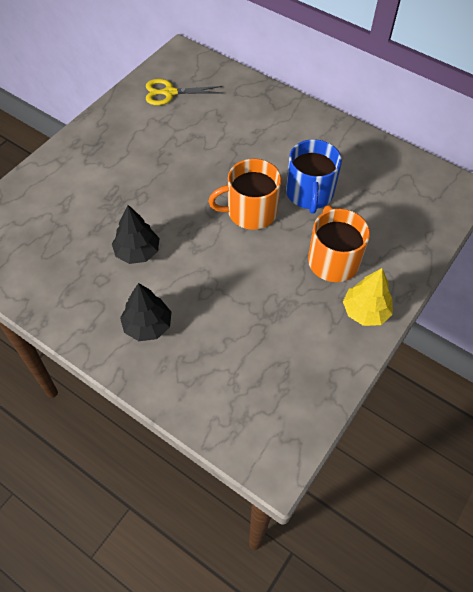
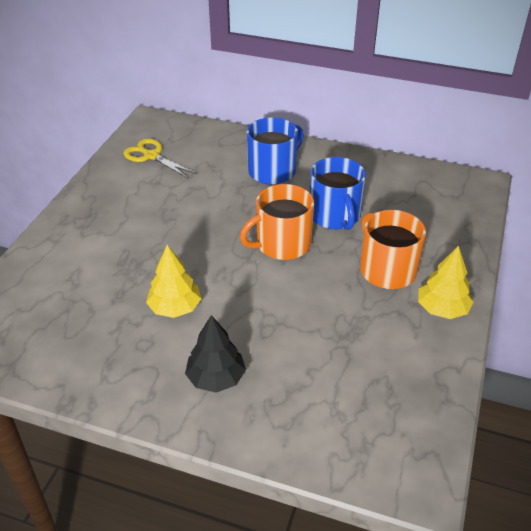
camera: 15 degrees left, 15 degrees down
black tree [112,205,159,264] -> yellow tree [146,245,202,318]
yellow scissors [146,79,222,105] -> yellow scissors turned 60 degrees clockwise [123,139,197,178]
none -> blue mug [247,118,304,185]

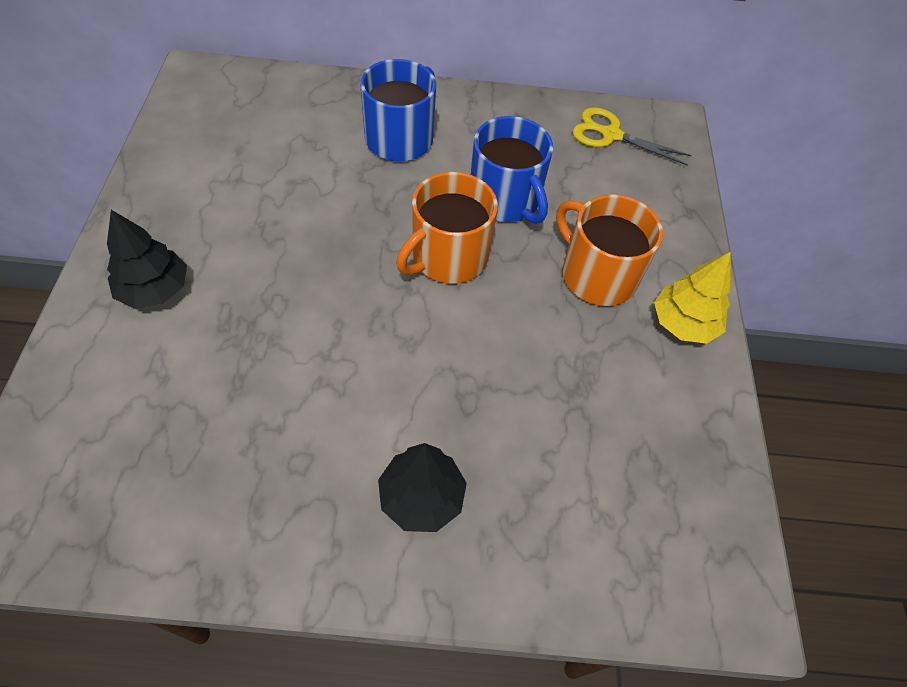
camera: 20 degrees left, 15 degrees up
yellow scissors [123,139,197,178] -> yellow scissors moved to [573,107,692,166]
yellow tree [146,245,202,318] -> none
none -> black tree [107,210,187,309]

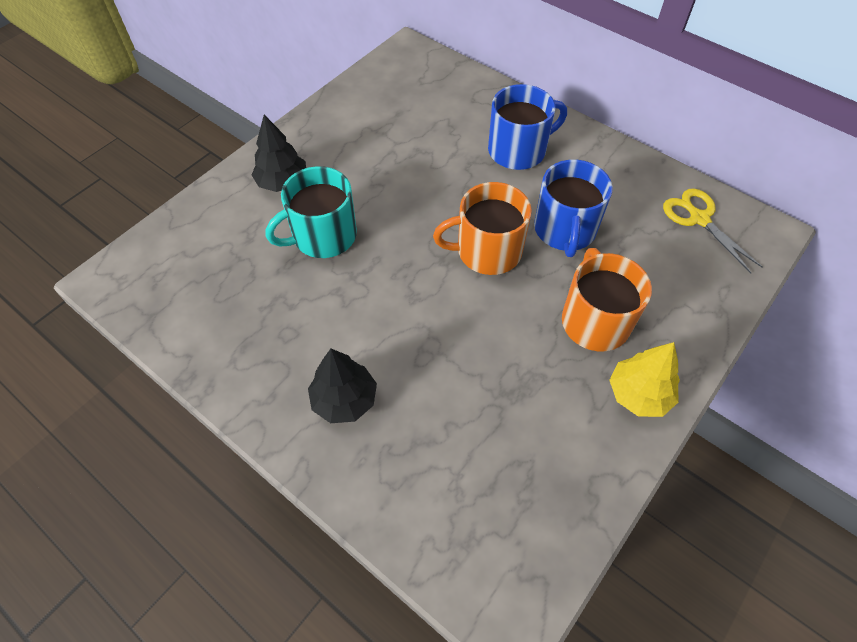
camera: 40 degrees right, 0 degrees up
none -> turquoise mug [266,166,357,258]

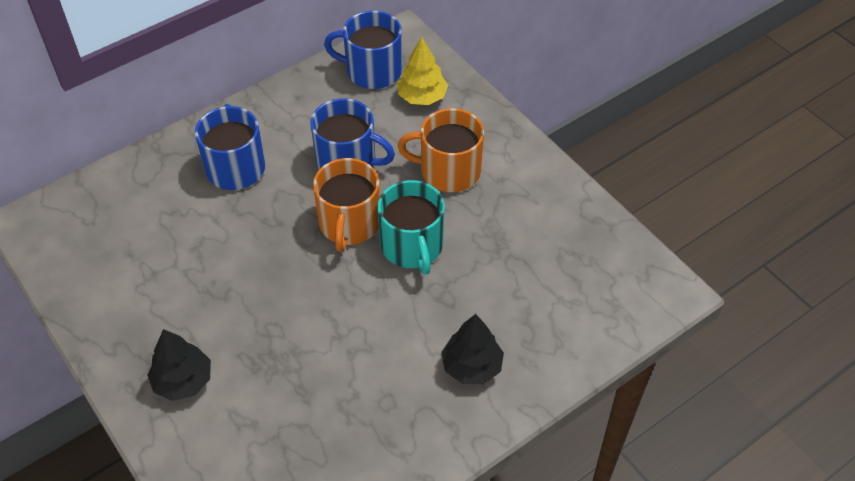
camera: 75 degrees left, 5 degrees down
turquoise mug [266,166,357,258] -> turquoise mug moved to [377,180,445,275]
yellow tree [609,342,680,417] -> yellow tree moved to [397,37,448,105]
yellow scissors [663,188,763,273] -> blue mug [324,11,402,89]

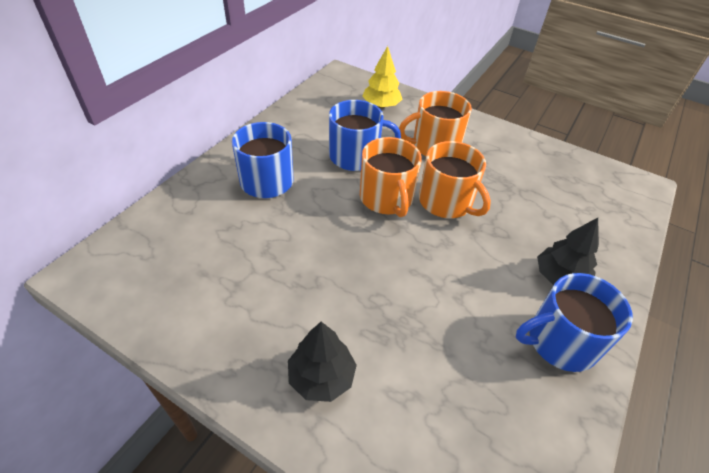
camera: 25 degrees left, 5 degrees down
blue mug [324,11,402,89] -> blue mug moved to [516,273,633,372]
turquoise mug [377,180,445,275] -> orange mug [419,141,491,218]

